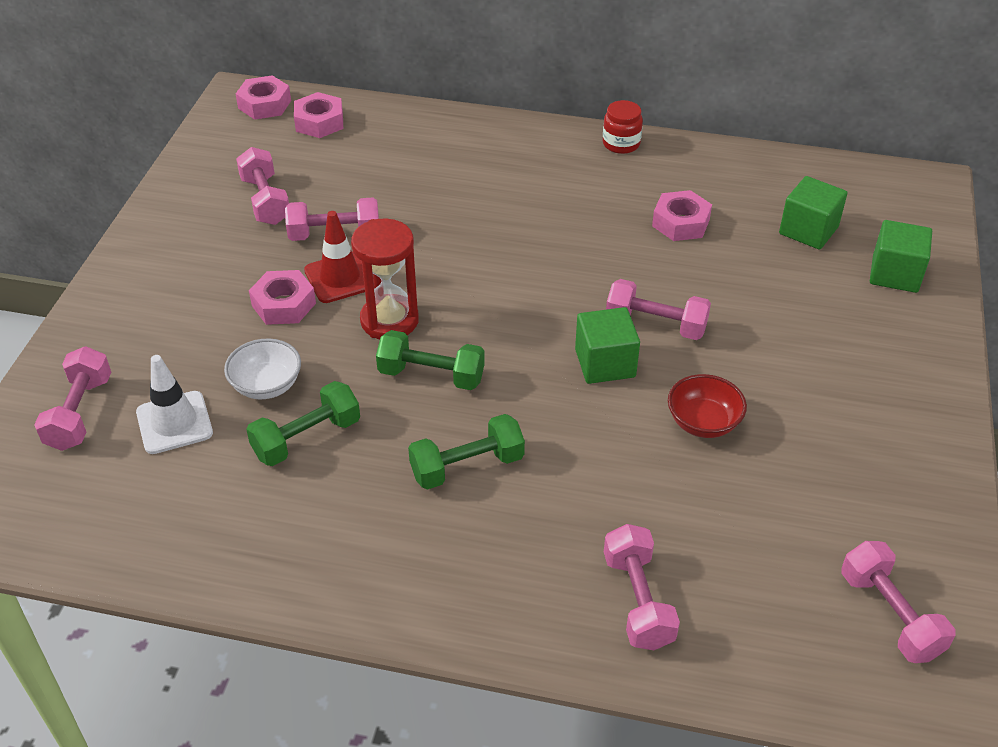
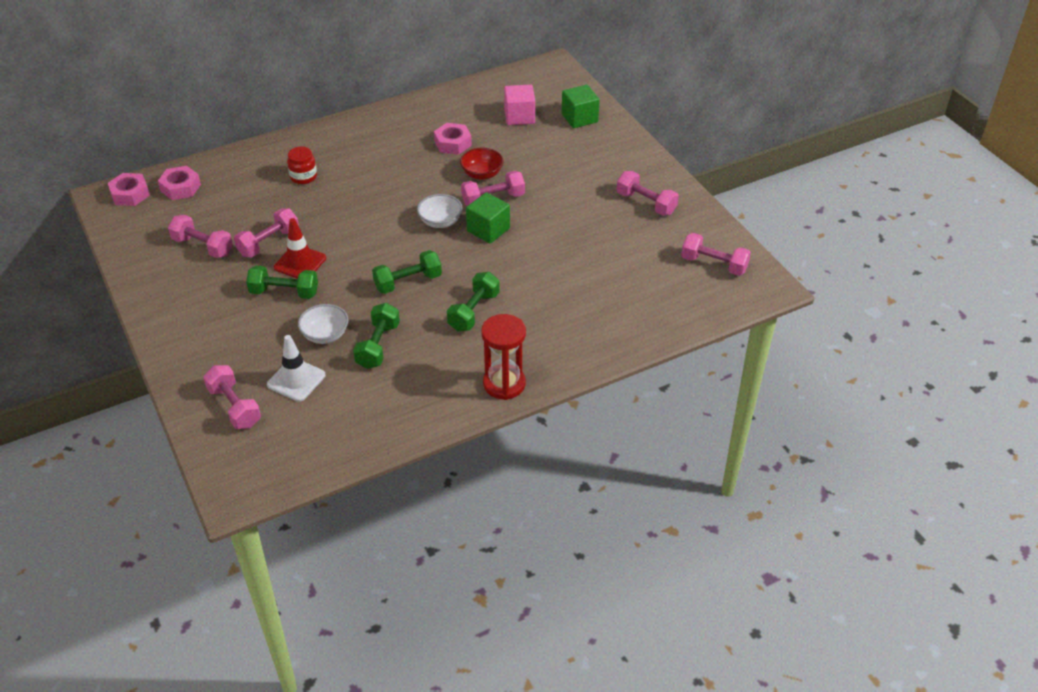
camera: 40 degrees left, 0 degrees up
pink nut [249,270,316,325] -> green dumbbell [246,266,318,299]
red hourglass [351,219,419,339] -> red hourglass moved to [481,314,526,400]
red jar [603,100,643,154] -> red jar moved to [287,147,317,184]
pink dumbbell [604,524,680,650] -> pink dumbbell moved to [617,171,679,215]
red bowl [668,374,747,438] -> red bowl moved to [460,148,504,180]
green cube [779,176,847,250] -> pink cube [504,85,535,125]
none -> white bowl [417,194,463,228]

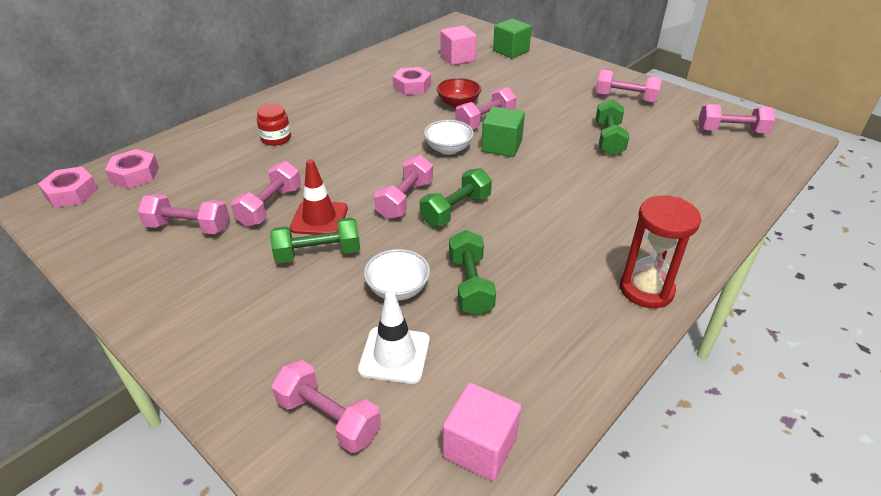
camera: 20 degrees left, 5 degrees down
green dumbbell [447,272,500,331] -> green dumbbell moved to [596,99,629,156]
none -> pink dumbbell [374,155,433,219]
none -> pink cube [443,383,521,481]

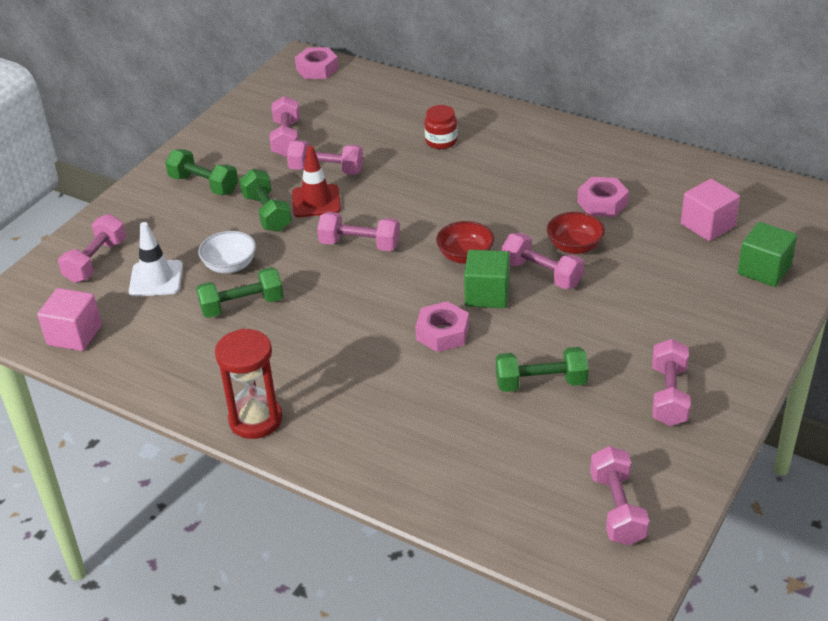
camera: 80 degrees right, 0 degrees up
pink nut [105,149,159,189] -> pink nut moved to [415,301,469,352]
green dumbbell [420,168,492,226] -> green dumbbell moved to [165,149,238,195]
white bowl [424,120,474,155] -> red bowl [436,221,494,264]

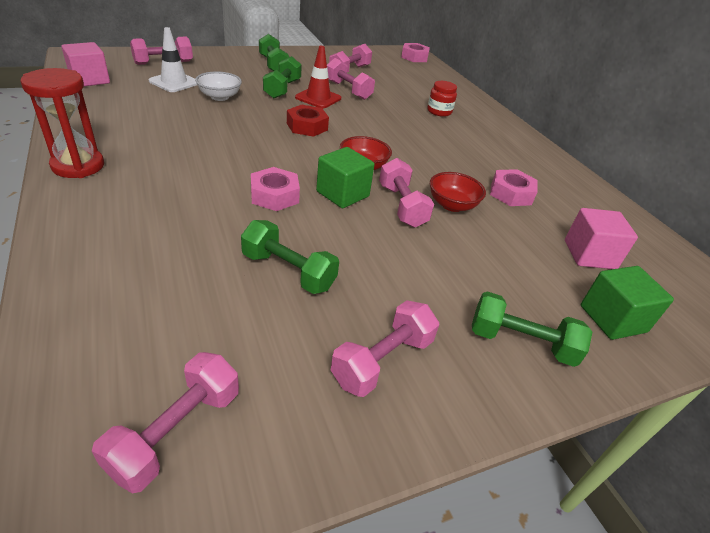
camera: 30 degrees right, 0 degrees up
green dumbbell [196,267,284,318] -> green dumbbell moved to [472,291,592,367]
pink dumbbell [317,212,400,251] -> red nut [287,105,329,137]

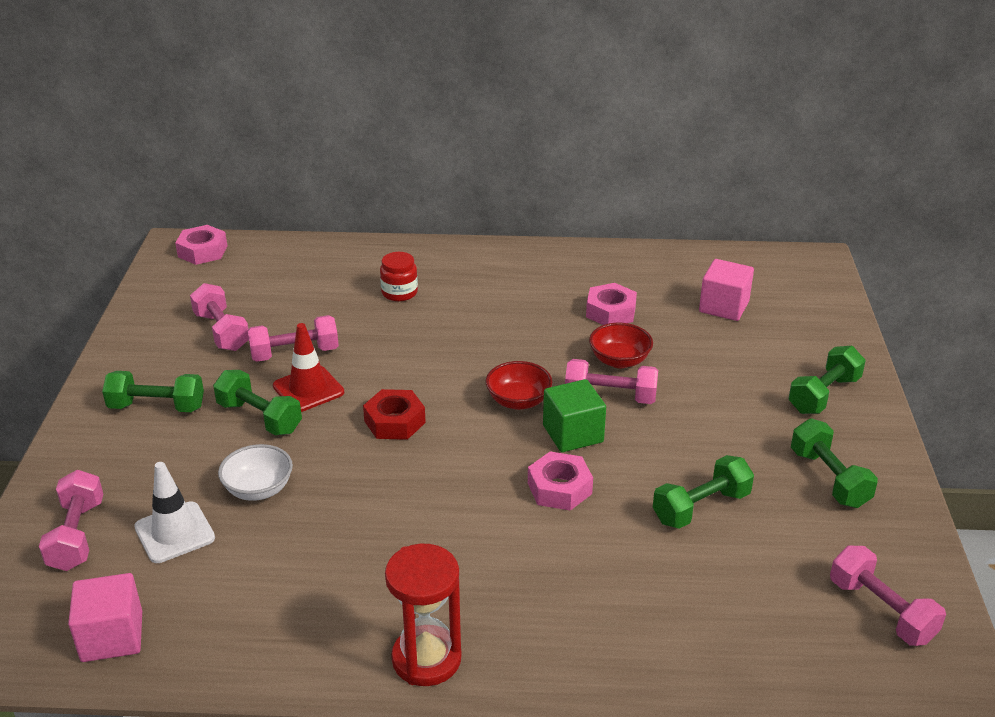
camera: 60 degrees left, 5 degrees down
pink dumbbell [331,300,439,397] -> green dumbbell [791,419,878,508]
green cube [581,266,674,340] -> none

